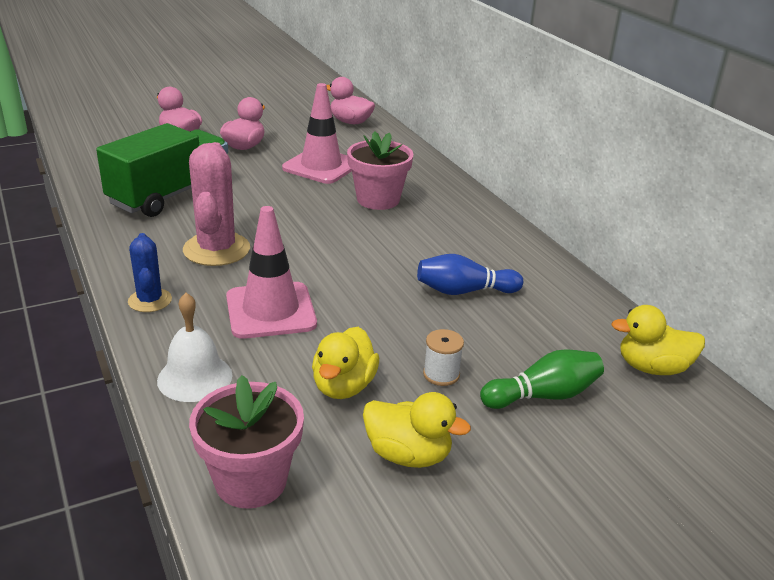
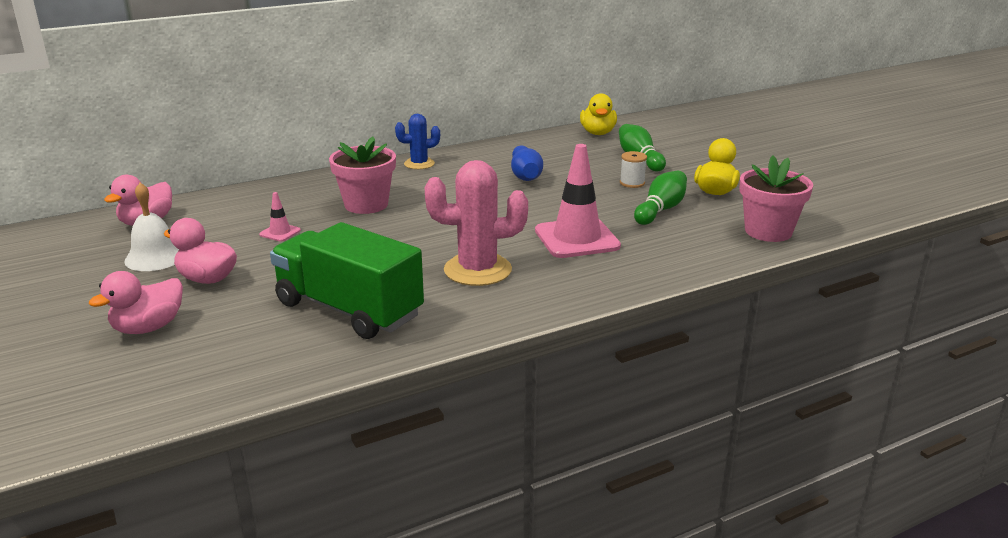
camera: 90 degrees left, 5 degrees down
blue cactus [128,233,172,312] -> blue cactus moved to [395,114,440,169]
white bell [157,293,232,402] -> white bell moved to [124,183,179,271]
pink traffic cone [282,83,352,184] -> pink traffic cone [259,192,301,242], size x0.45
yellow duck [312,327,379,399] -> green bowling pin [634,171,687,225]

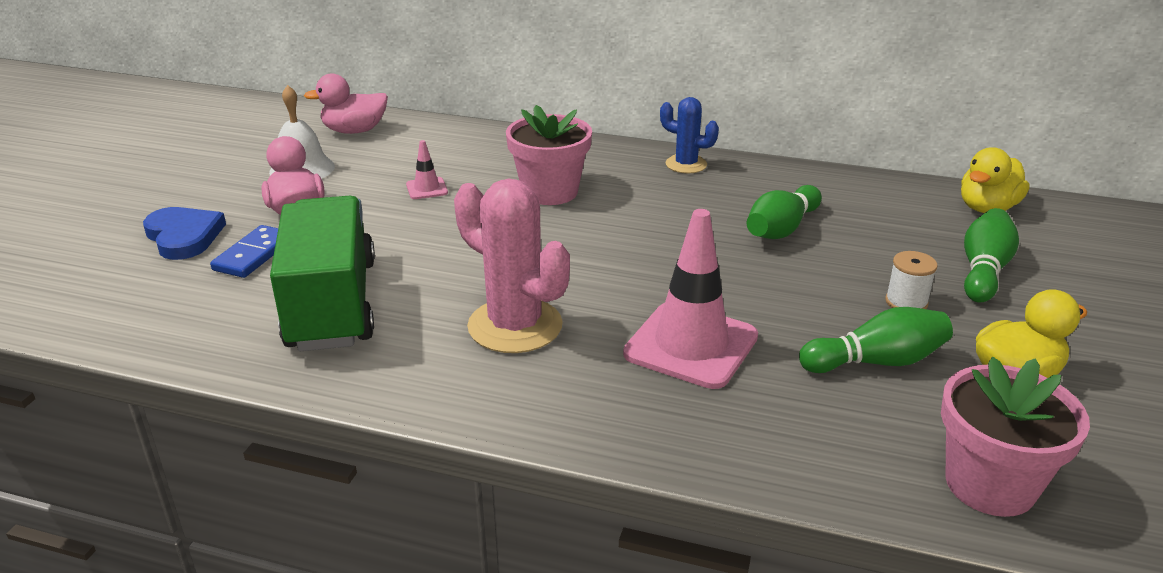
camera: 45 degrees right, 5 degrees up
pink duck [89,271,183,334] -> blue heart [143,207,226,260]
blue bowling pin [511,145,543,181] -> green bowling pin [747,185,822,239]
none -> blue domino [210,225,278,278]

